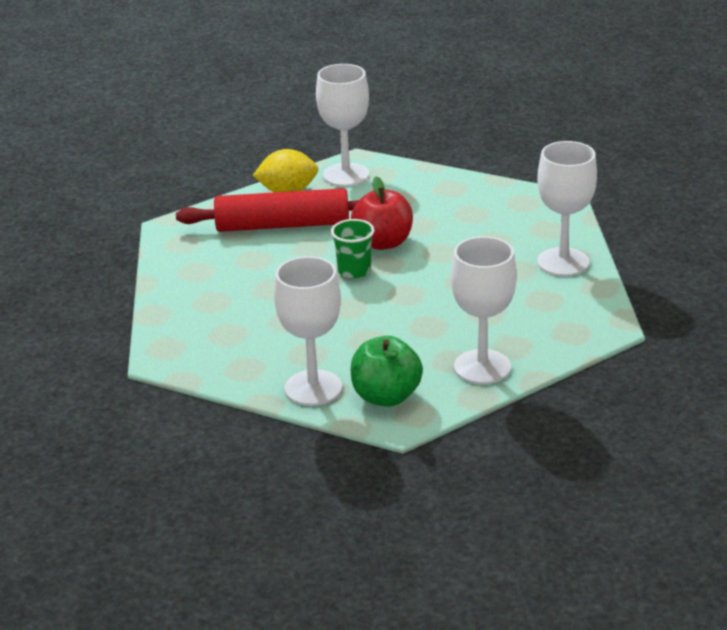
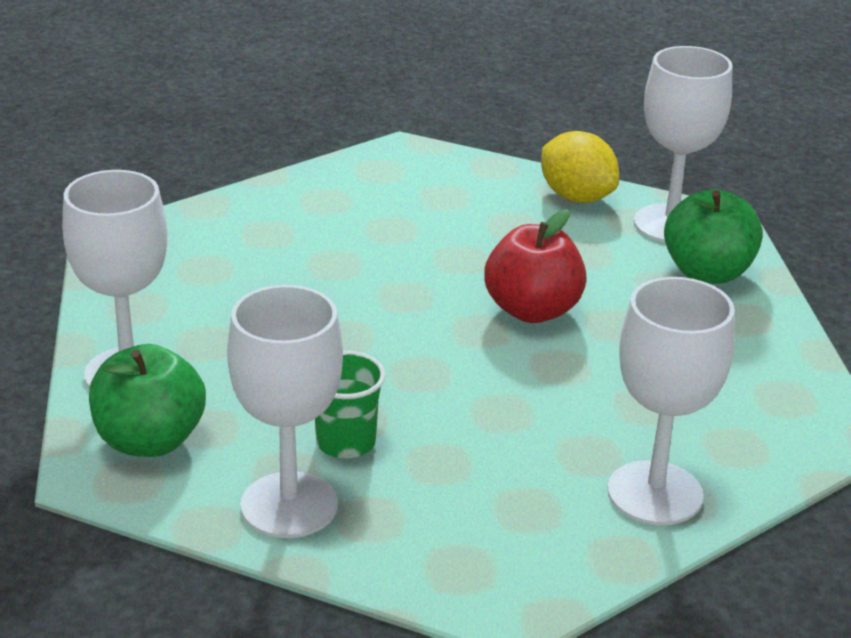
camera: 55 degrees right, 0 degrees up
red rolling pin [176,188,359,232] -> none
green cup [331,219,374,279] -> green cup moved to [315,351,386,459]
none -> green apple [664,189,763,284]

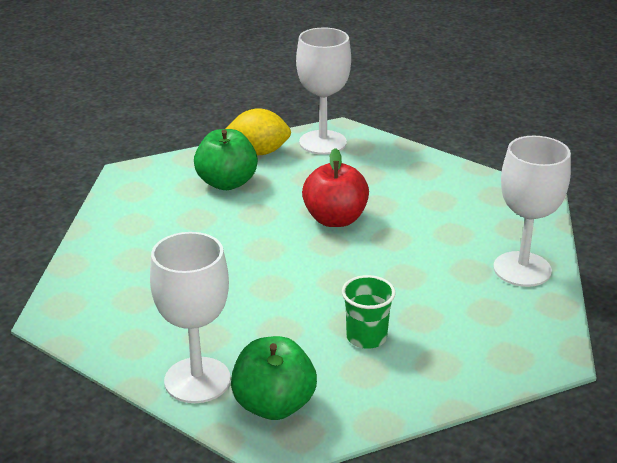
camera: 45 degrees left, 0 degrees up
white goblet [227,285,343,538] -> none
green apple [664,189,763,284] -> green apple moved to [194,129,258,190]

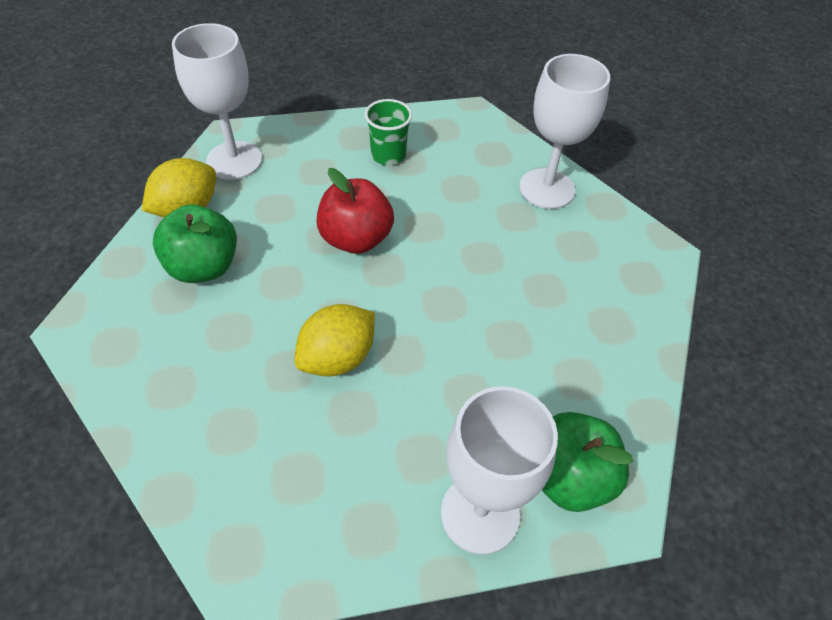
camera: 50 degrees left, 20 degrees up
green cup [342,275,396,349] -> green cup moved to [365,99,412,165]
none -> yellow lemon [294,304,375,376]

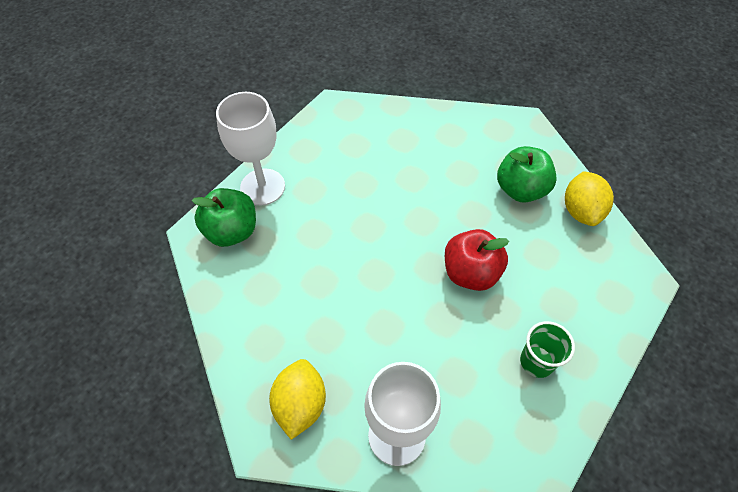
camera: 140 degrees right, 5 degrees up
white goblet [172,23,262,180] -> none
yellow lemon [294,304,375,376] -> yellow lemon moved to [269,359,326,440]

